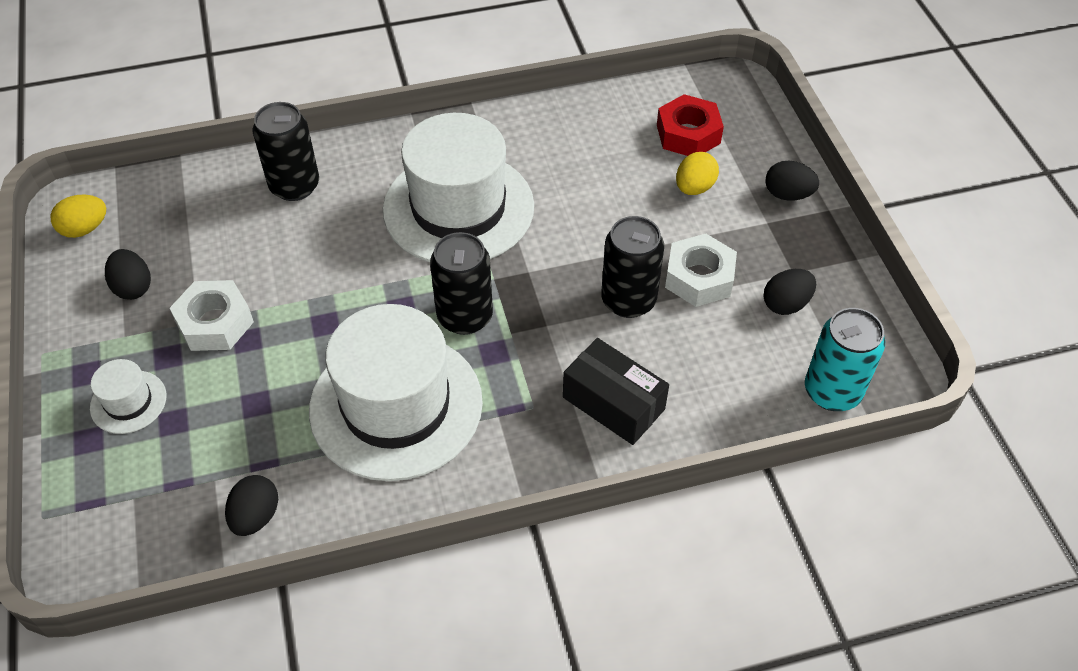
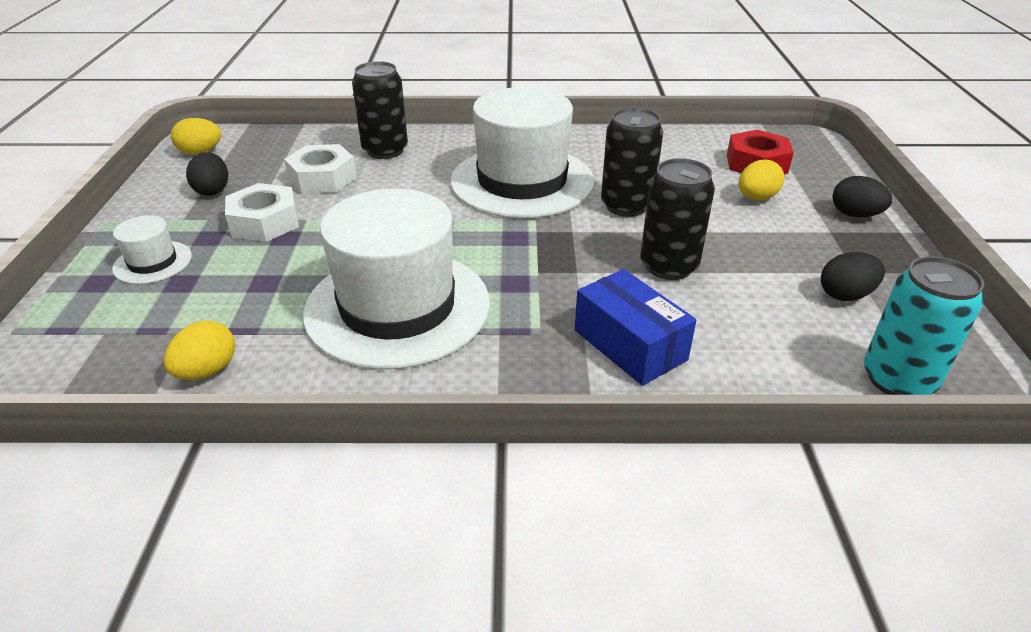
camera: 15 degrees right, 15 degrees down
black egg [225,475,278,536] -> yellow egg [163,321,235,380]
black can [430,232,493,335] -> black can moved to [601,108,663,217]
black box [563,338,669,445] -> blue box [575,269,696,386]
white nut [665,234,737,307] -> white nut moved to [284,144,357,194]

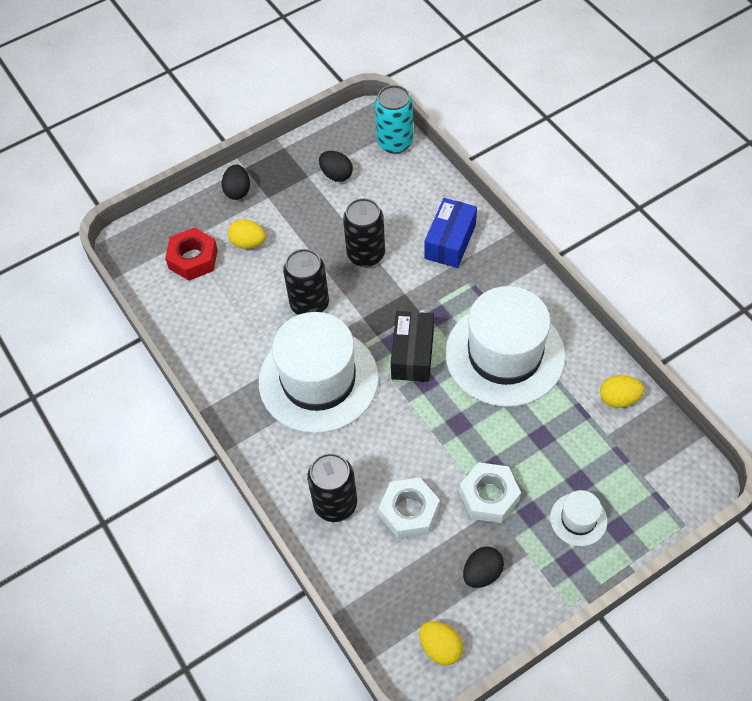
camera: 120 degrees left, 20 degrees up
none -> black box [391,311,434,382]

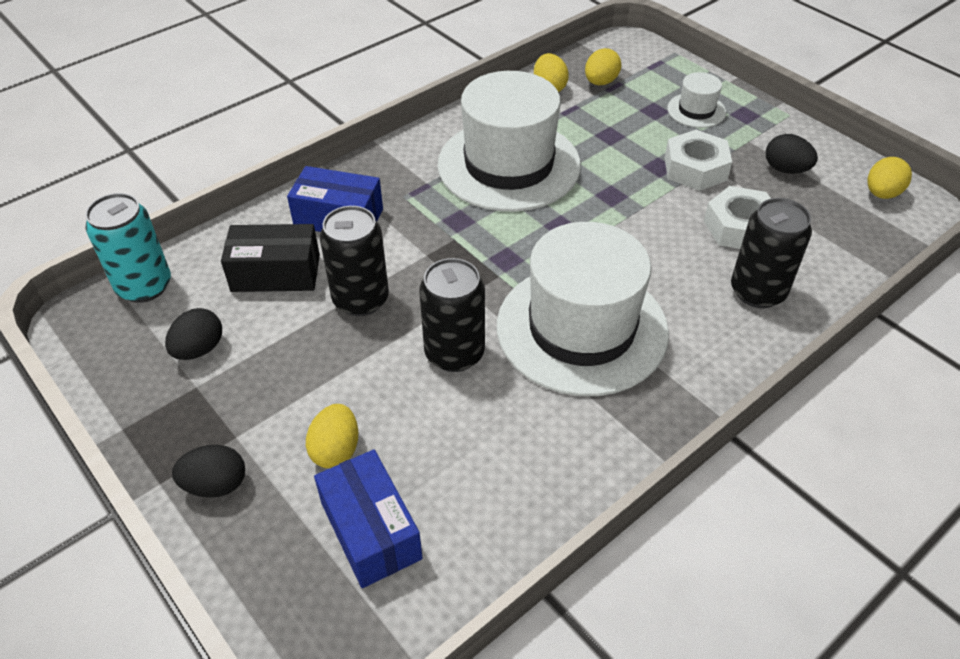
camera: 100 degrees left, 10 degrees down
red nut [165,227,218,281] -> blue box [314,450,423,588]
black box [391,311,434,382] -> black box moved to [221,224,320,292]
none -> yellow egg [585,48,622,85]

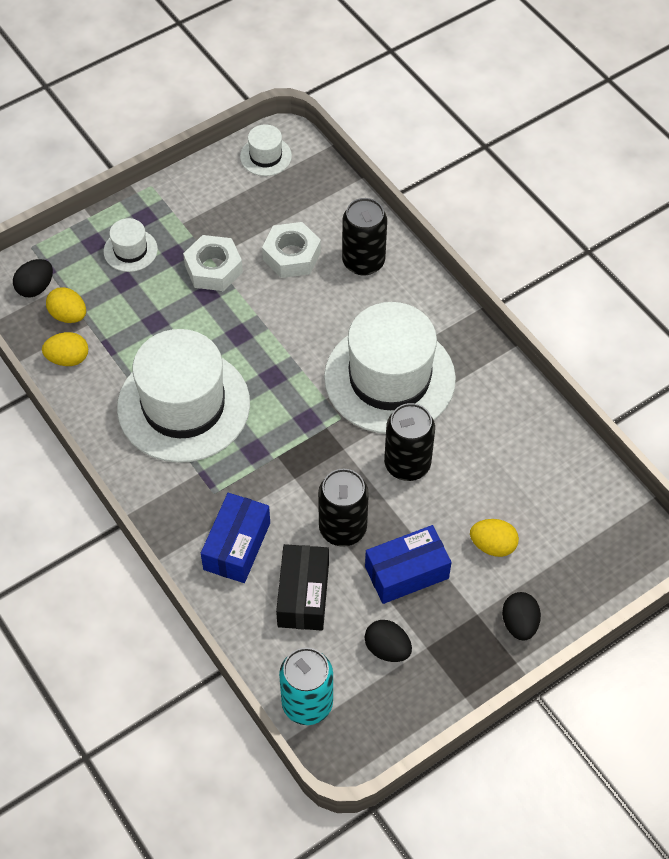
camera: 85 degrees left, 10 degrees up
blue box [314,450,423,588] -> blue box moved to [365,525,452,604]
black egg [766,134,818,174] -> black egg moved to [13,259,53,298]
yellow egg [867,157,912,199] -> white hat [240,124,292,176]

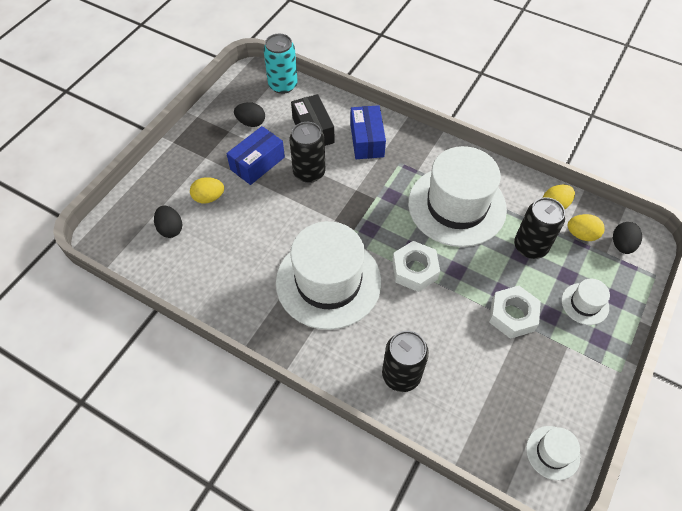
camera: 155 degrees right, 0 degrees up
white nut [262,222,321,278] -> white nut moved to [392,241,440,292]
black can [384,403,435,481] -> black can moved to [514,197,565,259]
black egg [502,592,541,641] -> black egg moved to [154,205,183,238]

